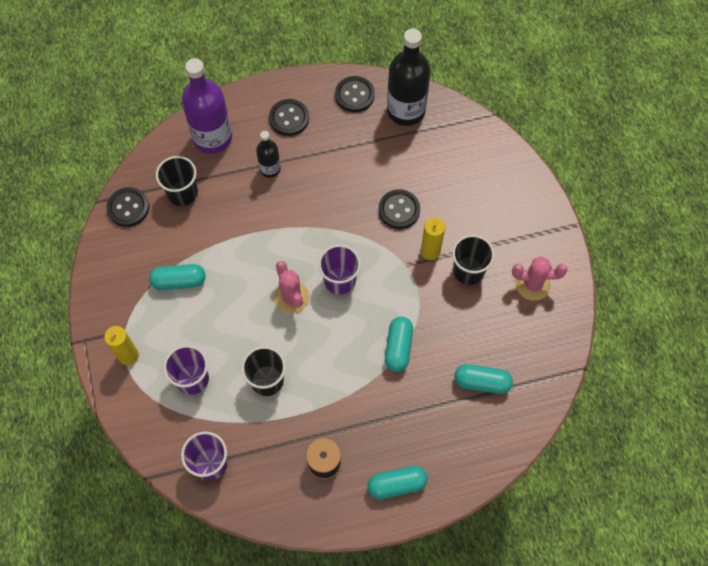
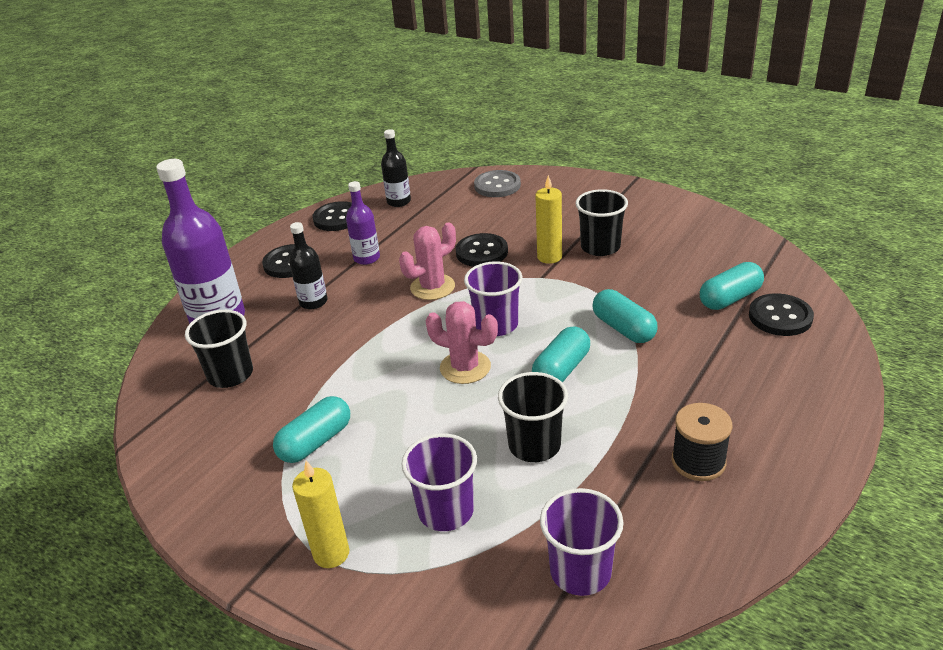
camera: 40 degrees left, 30 degrees down
black button [106,187,149,227] -> black button moved to [749,293,814,336]
turquoise capsule [367,466,428,499] -> turquoise capsule moved to [532,326,590,382]
black bottle [387,29,431,126] -> black bottle [381,129,411,207], size x0.53
pink cactus [512,256,568,301] -> pink cactus moved to [399,222,456,300]
none -> purple bottle [346,181,380,265]
none -> grey button [474,170,521,197]

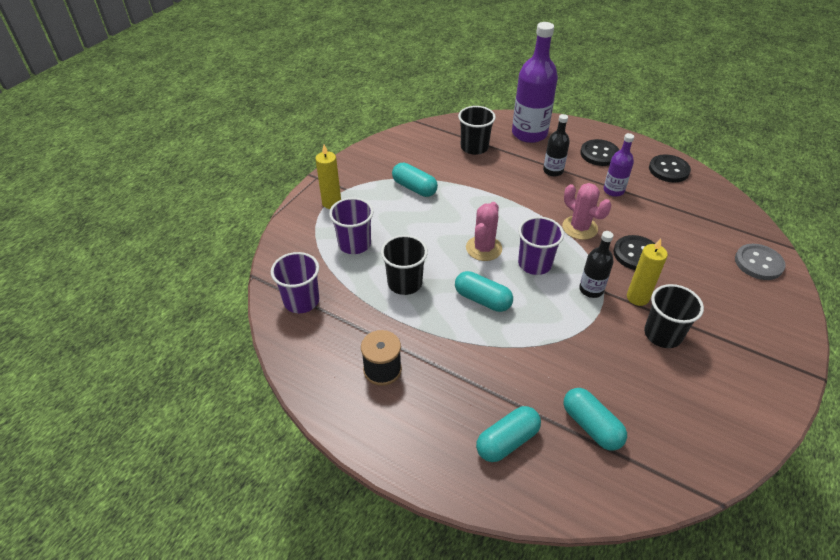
camera: 85 degrees right, 10 degrees up
black bottle [381,129,411,207] -> black bottle moved to [579,231,614,298]
turquoise capsule [593,289,657,343] -> turquoise capsule moved to [476,406,541,462]
black button [749,293,814,336] -> none

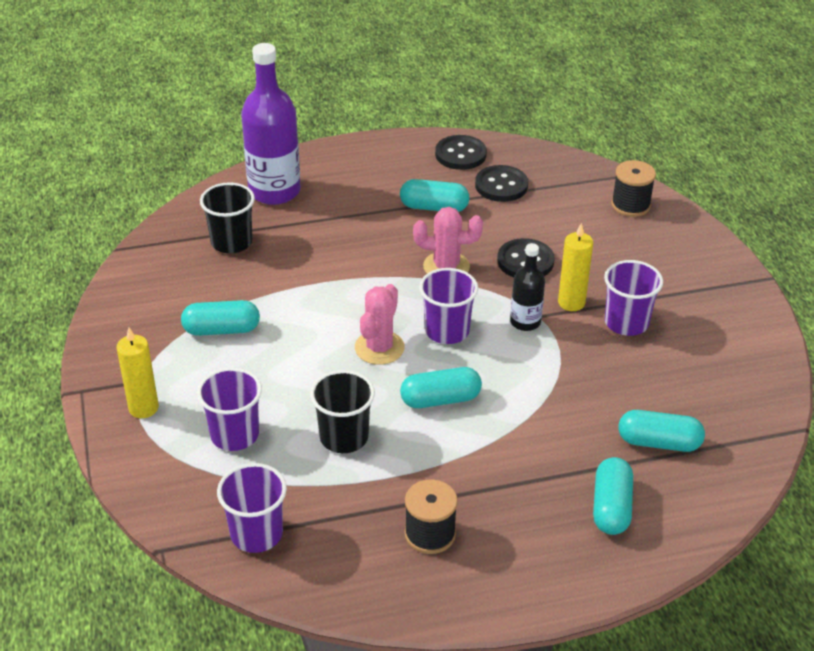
camera: 45 degrees left, 5 degrees down
pink cactus [466,202,502,261] -> pink cactus turned 45 degrees clockwise [355,284,405,365]
black bottle [543,114,570,177] -> none
black button [580,139,619,166] -> black button moved to [475,165,528,202]
purple bottle [604,133,634,197] -> turquoise capsule [400,179,469,212]
black cup [644,284,704,348] -> purple cup [604,260,663,336]
grey button [735,244,786,280] -> black spool [611,160,656,217]

